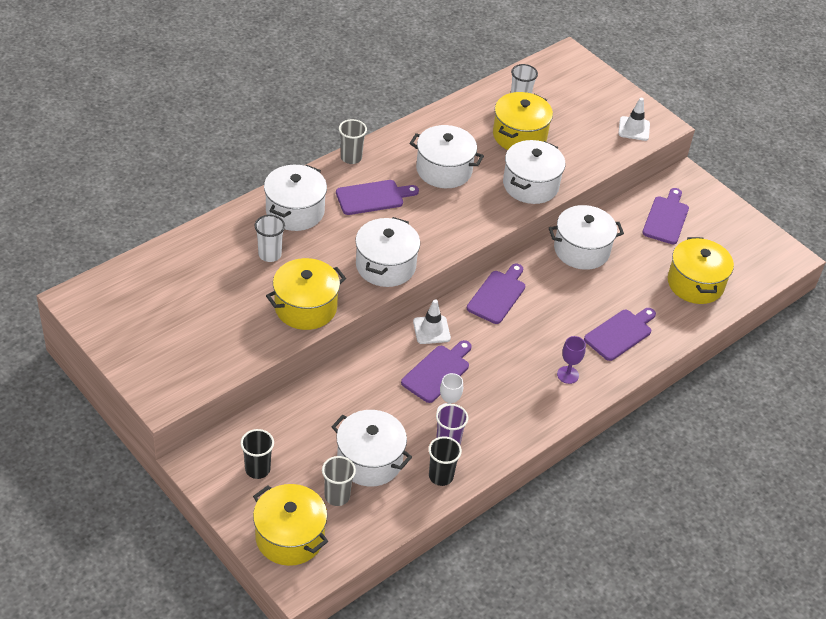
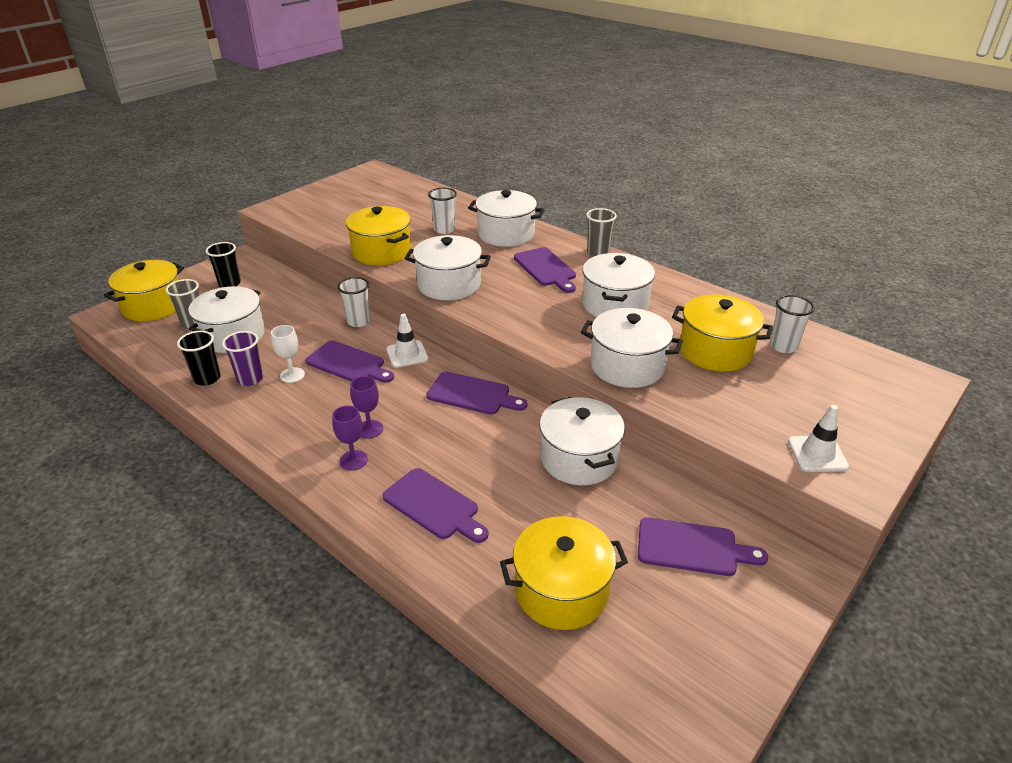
camera: 85 degrees right, 10 degrees down
none -> white cup [338,277,370,327]
none -> purple goblet [350,376,383,439]

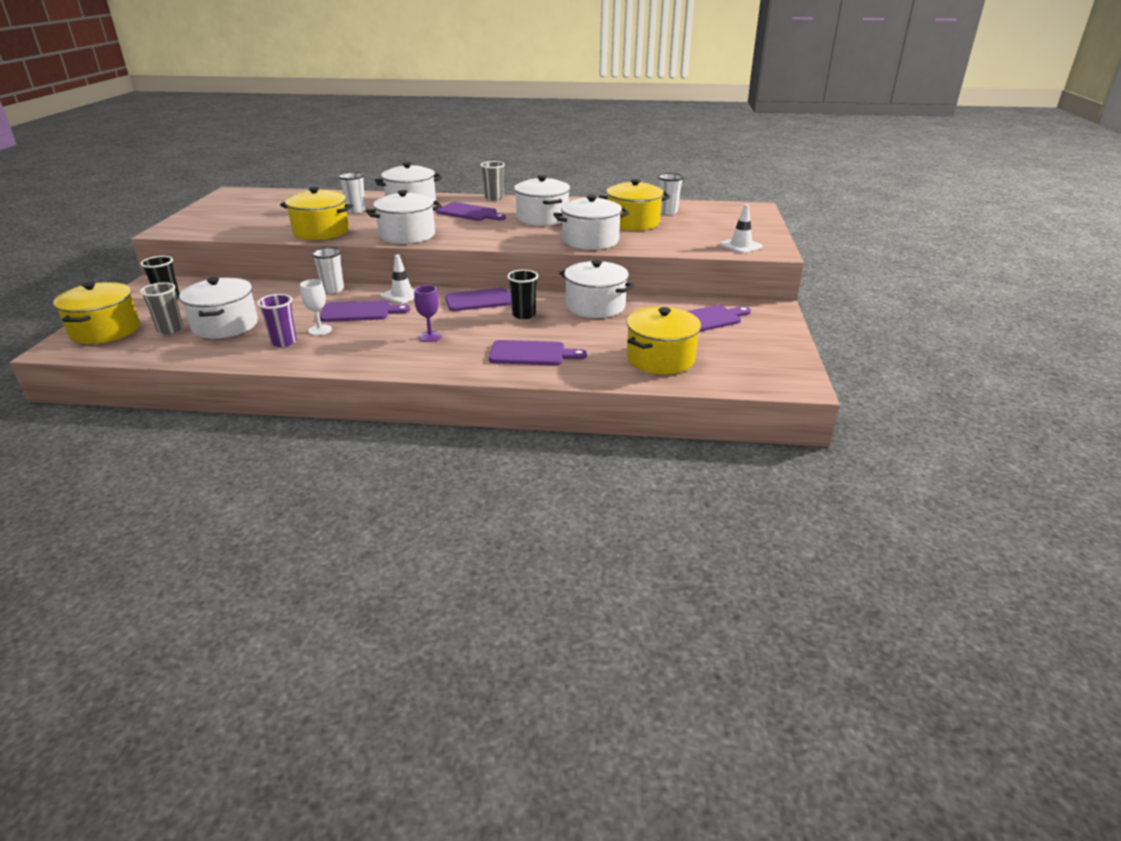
camera: 35 degrees left, 5 degrees down
black cup [177,331,221,386] -> black cup moved to [507,270,538,319]
purple goblet [332,406,368,470] -> none

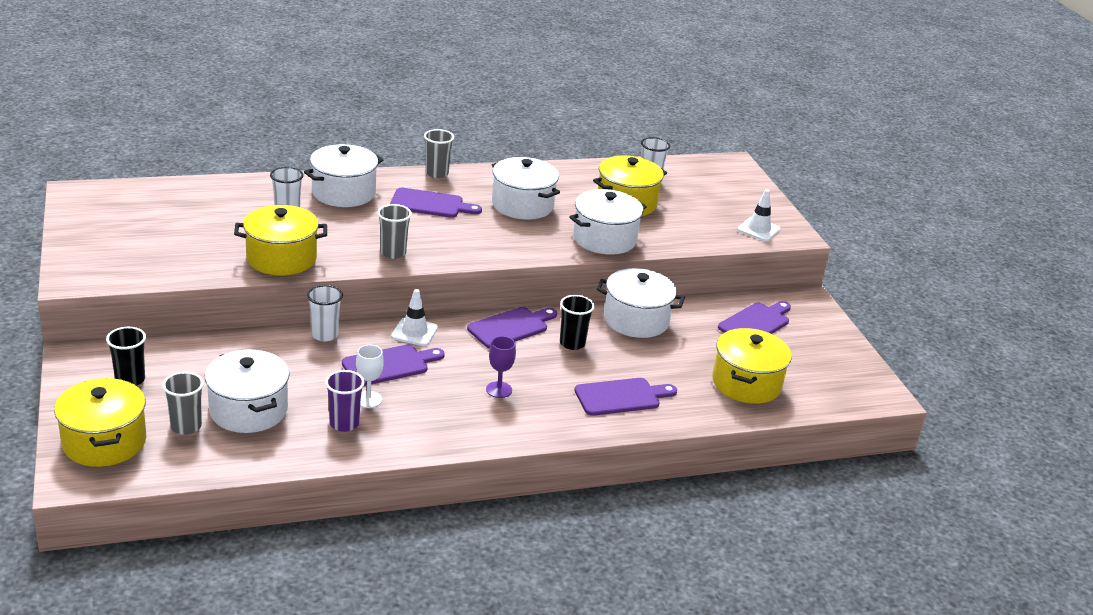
camera: 25 degrees left, 0 degrees up
white pot [366,190,442,244] -> grey cup [378,204,412,259]

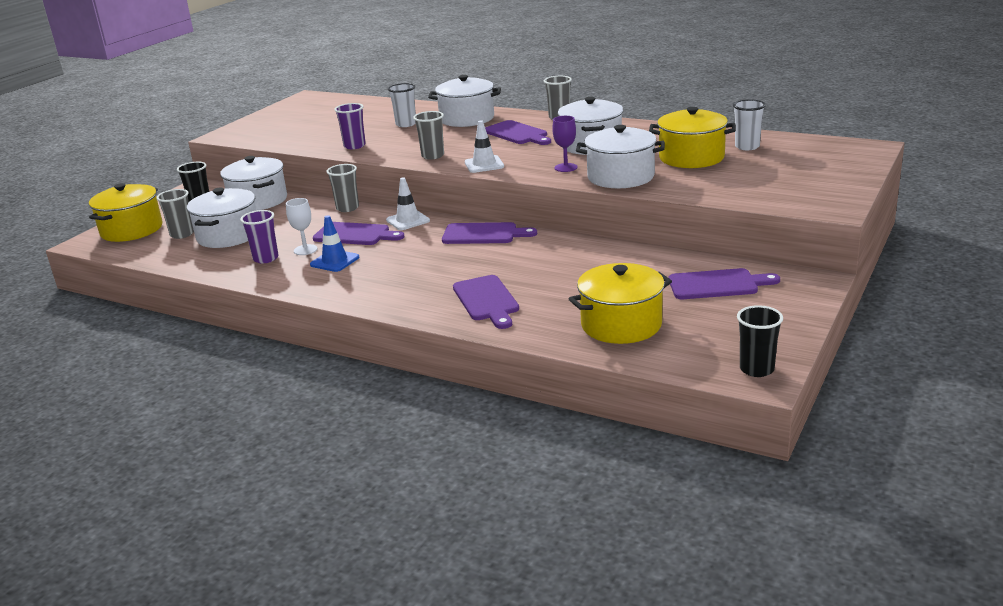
camera: 50 degrees right, 5 degrees down
yellow pot [234,205,327,276] -> purple cup [334,103,366,149]
white cup [307,285,343,341] -> grey cup [326,164,359,212]
purple goblet [486,336,516,398] -> purple goblet moved to [552,116,578,172]
black cup [560,295,595,350] -> black cup moved to [737,305,783,377]
purple cutting board [574,378,677,416] -> purple cutting board turned 45 degrees clockwise [453,275,519,329]
white pot [596,268,685,338] -> white pot moved to [220,156,287,210]
white traffic cone [737,189,781,241] -> white traffic cone moved to [465,120,504,173]
none -> blue traffic cone [310,215,359,272]

